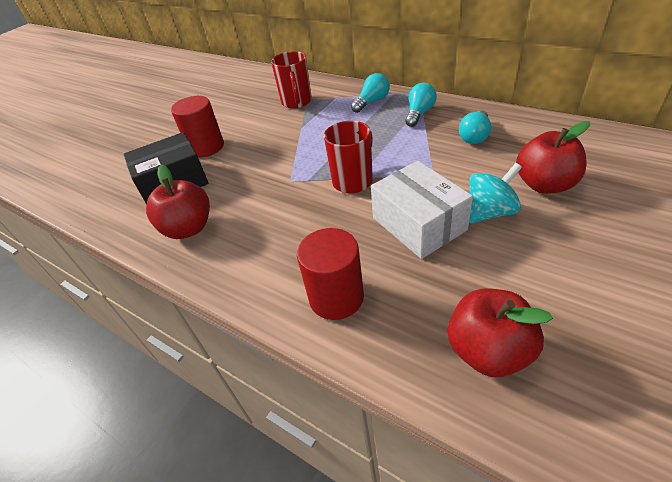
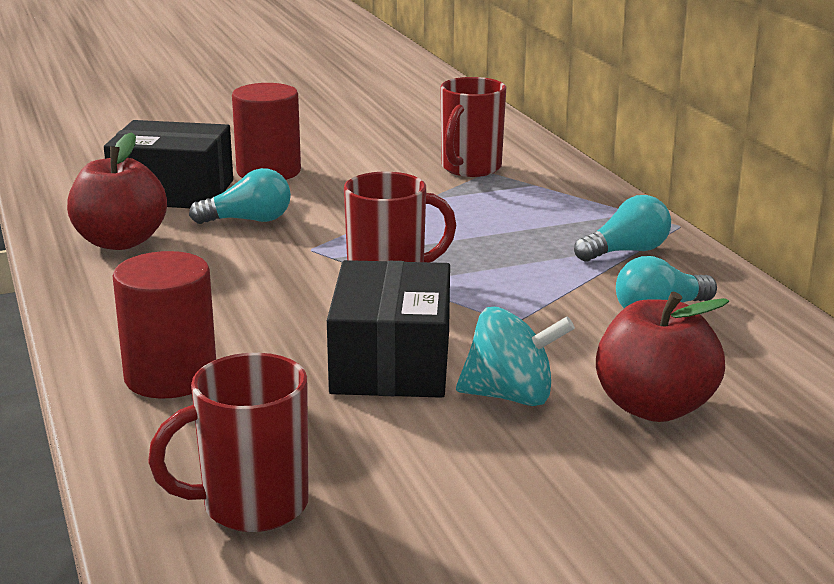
camera: 30 degrees right, 20 degrees down
turquoise light bulb [351,73,390,113] -> turquoise light bulb moved to [189,168,291,224]
white box [371,161,473,259] -> black box [327,260,450,398]
red apple [448,289,553,377] -> red mug [148,353,309,532]

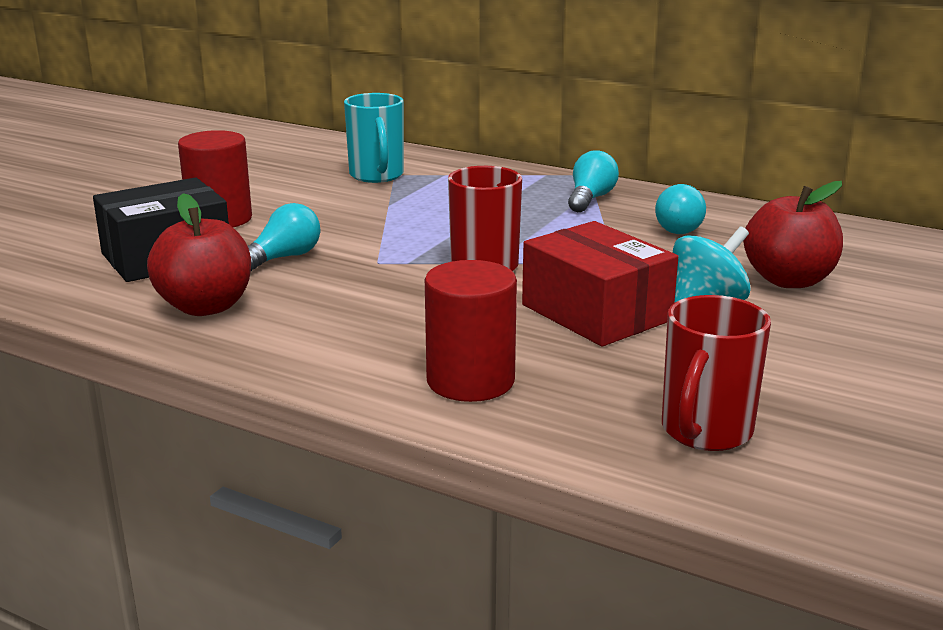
camera: 40 degrees left, 0 degrees up
black box [327,260,450,398] -> red box [522,221,678,347]
red mug [440,77,506,177] -> turquoise mug [344,93,404,183]

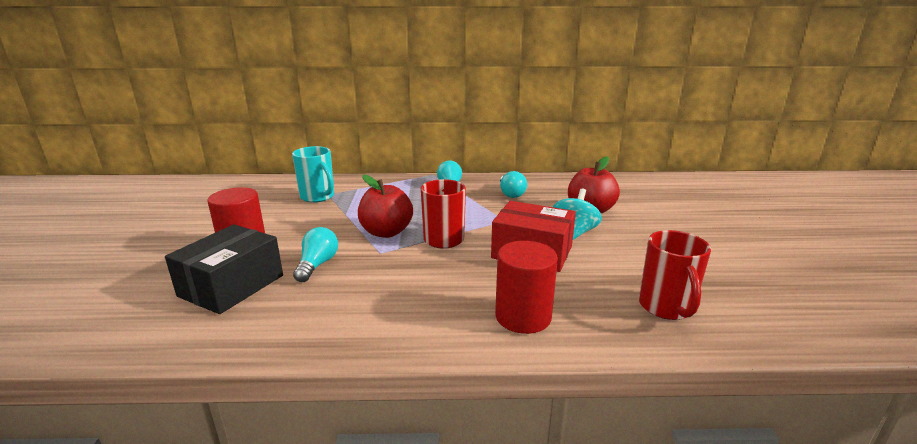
camera: 30 degrees left, 0 degrees up
red apple [147,193,251,316] -> red apple moved to [358,174,413,238]

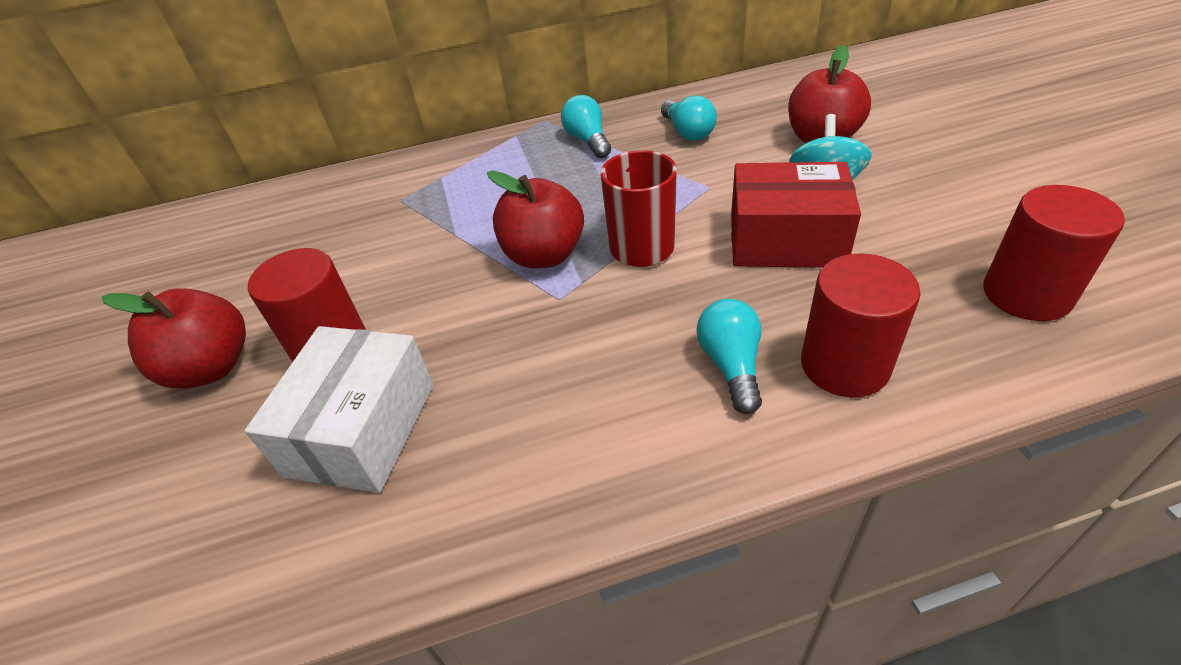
camera: 10 degrees left, 20 degrees up
black box [165,224,283,314] -> white box [245,326,433,493]
turquoise mug [292,146,334,203] -> none
turquoise light bulb [293,227,338,282] -> turquoise light bulb moved to [696,299,762,414]
red mug [639,230,711,320] -> red cylinder [983,185,1125,321]
none -> red apple [102,288,246,388]

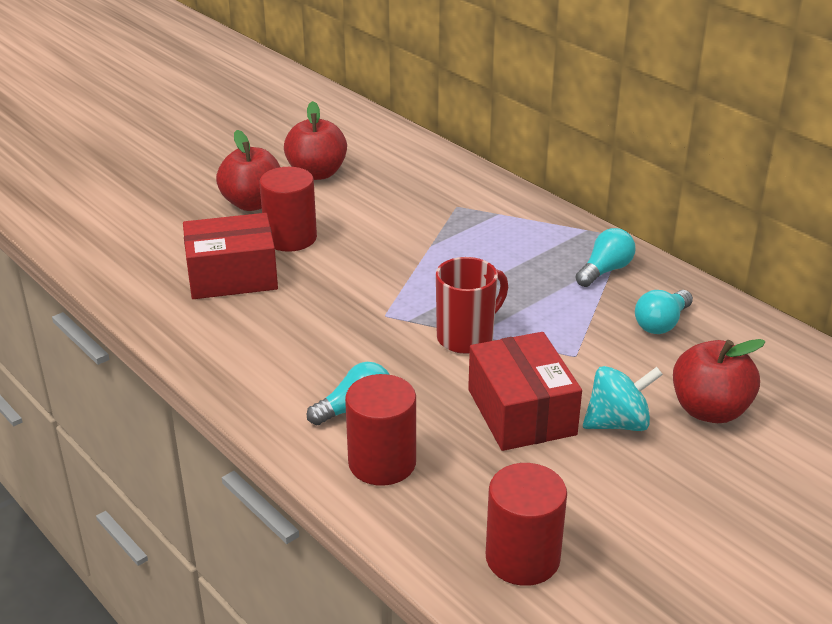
camera: 60 degrees right, 10 degrees down
white box [245,326,433,493] -> red box [183,213,278,299]
red apple [487,170,584,268] -> red apple moved to [284,101,347,180]

